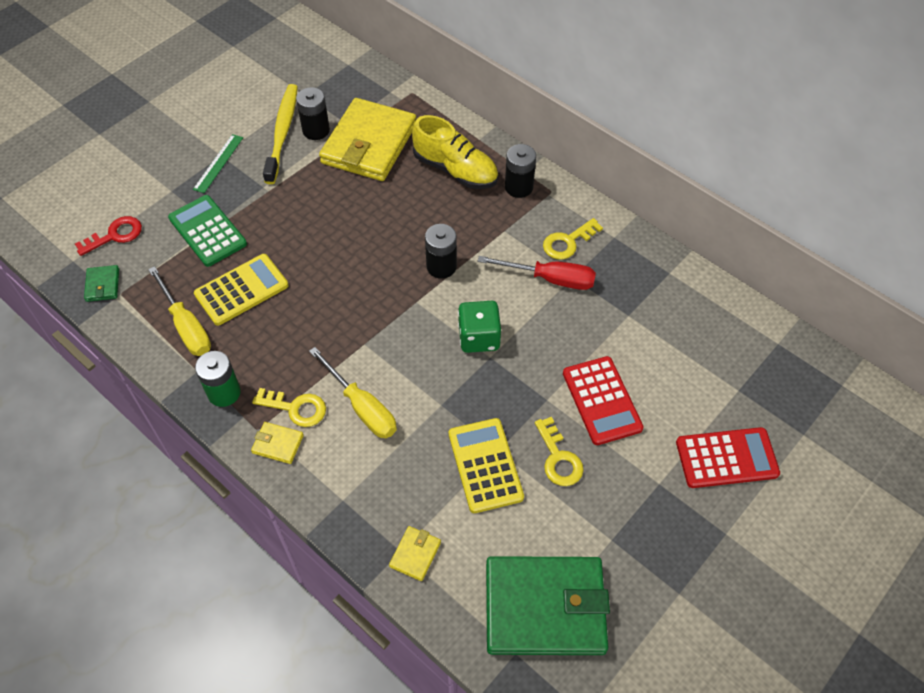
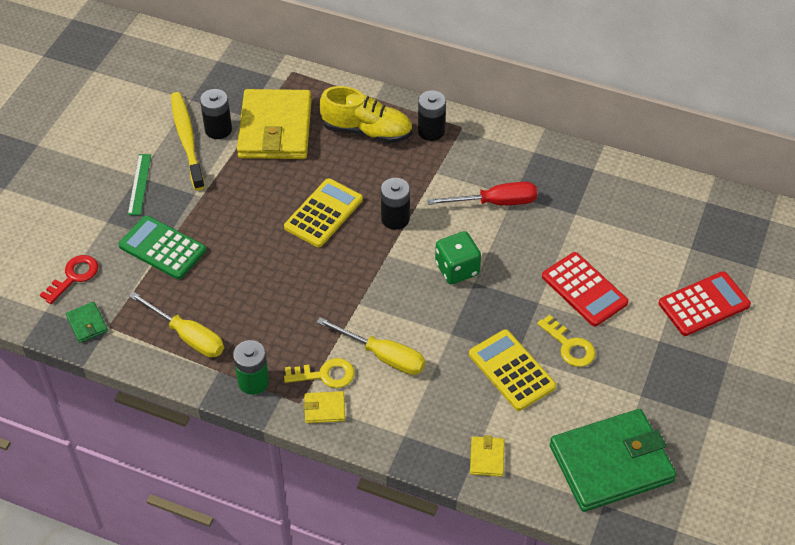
camera: 20 degrees left, 5 degrees down
yellow calculator [194,254,288,326] -> yellow calculator moved to [284,178,363,247]
yellow key [543,218,603,259] -> none

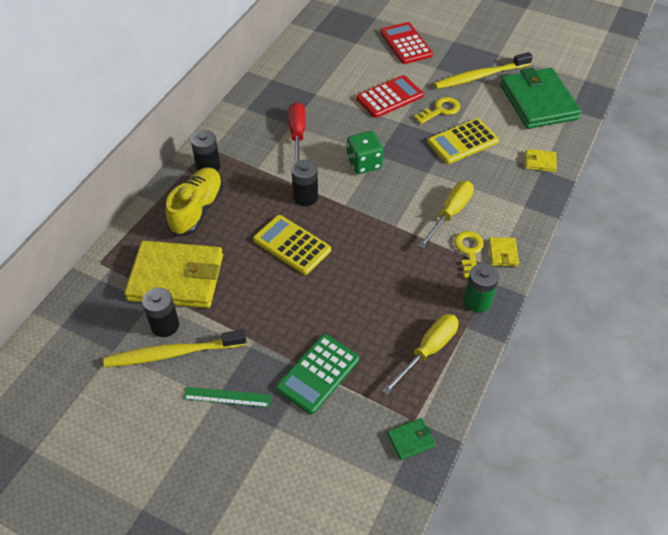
camera: 85 degrees left, 0 degrees up
red key [40,255,98,304] -> none
none -> yellow toothbrush [434,52,533,89]

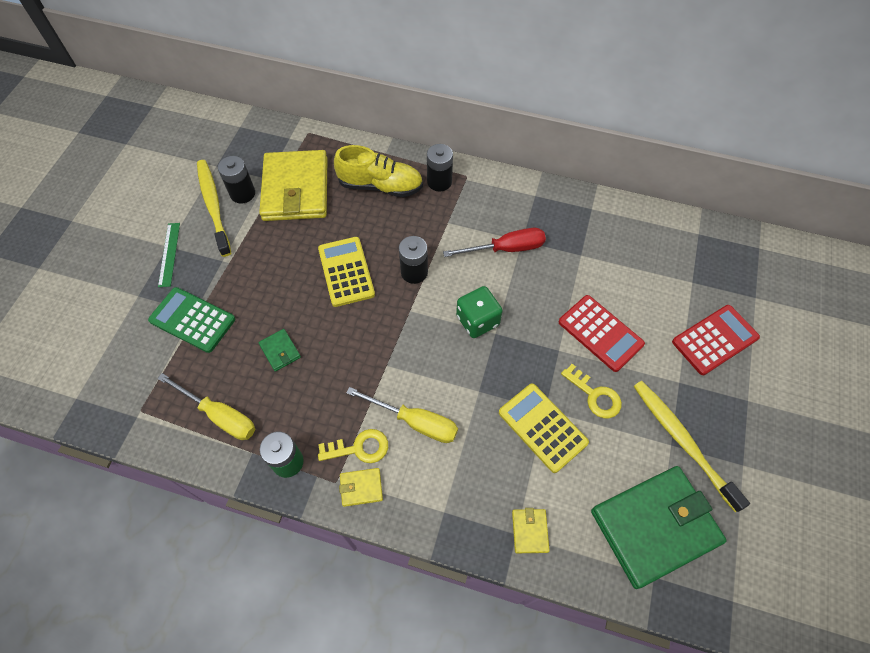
camera: 80 degrees right, 10 degrees up
yellow calculator [253,215,331,275] -> yellow calculator turned 45 degrees counterclockwise [318,237,375,307]
green wallet [387,418,436,460] -> green wallet moved to [258,329,301,372]

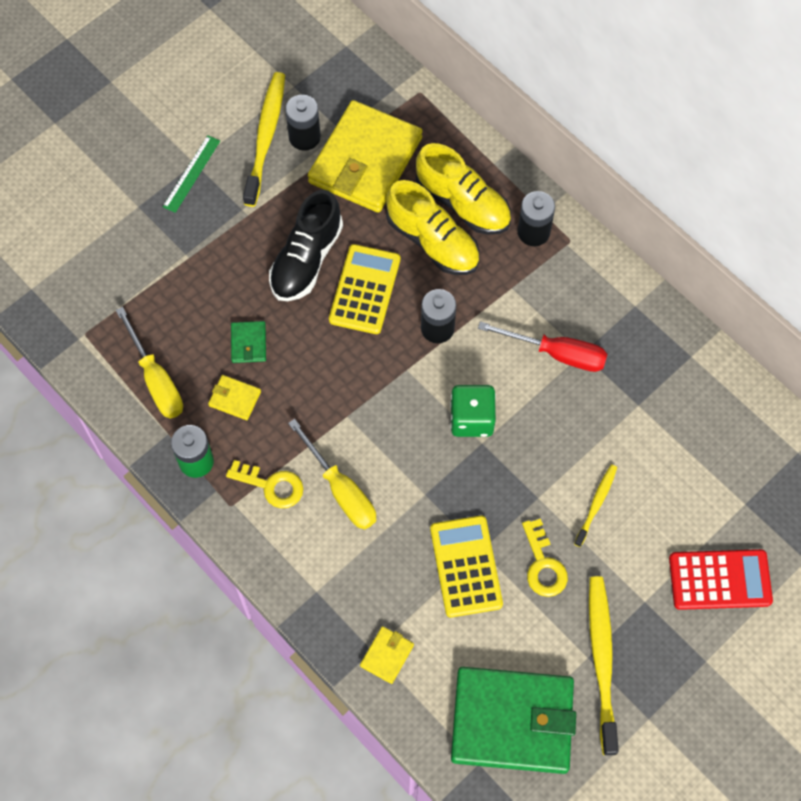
camera: 30 degrees right, 5 degrees up
green calculator [148,287,235,353] -> none
yellow wallet [339,468,383,507] -> yellow wallet moved to [208,375,261,420]
red calculator [559,295,645,372] -> yellow toothbrush [574,464,617,547]
none -> black shoe [269,190,343,301]
none -> yellow shoe [386,180,479,275]

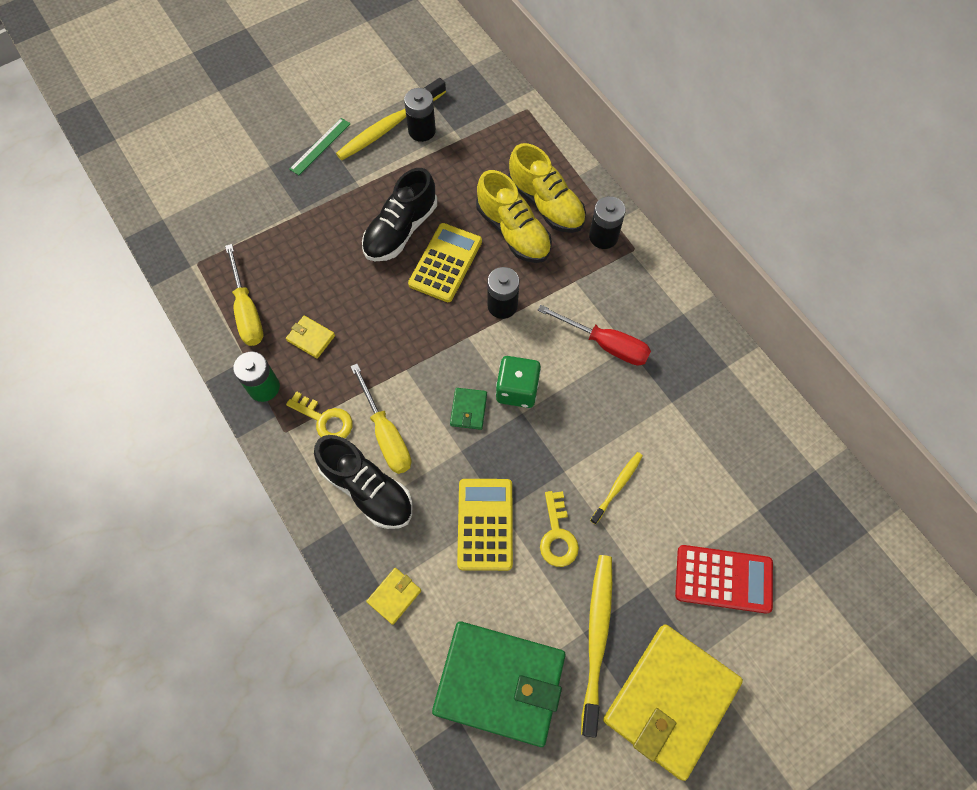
camera: 10 degrees right, 0 degrees up
green wallet [231,321,266,363] -> green wallet moved to [450,388,487,430]
yellow toothbrush [243,72,285,207] -> yellow toothbrush turned 150 degrees counterclockwise [336,78,446,160]
yellow wallet [308,100,423,213] -> yellow wallet moved to [603,624,743,781]
none -> black shoe [314,435,413,529]

